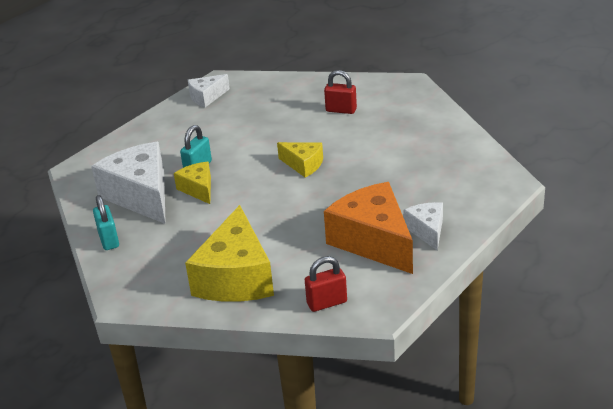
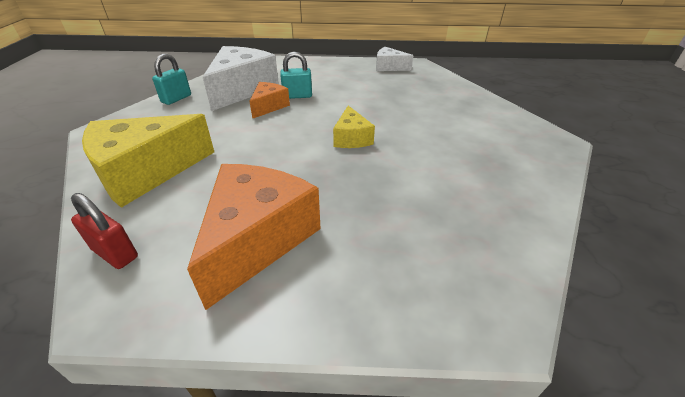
camera: 50 degrees right, 5 degrees up
yellow cheese [174,161,211,204] -> orange cheese [249,82,290,119]
red padlock [324,70,357,114] -> none
white cheese [404,202,443,250] -> none

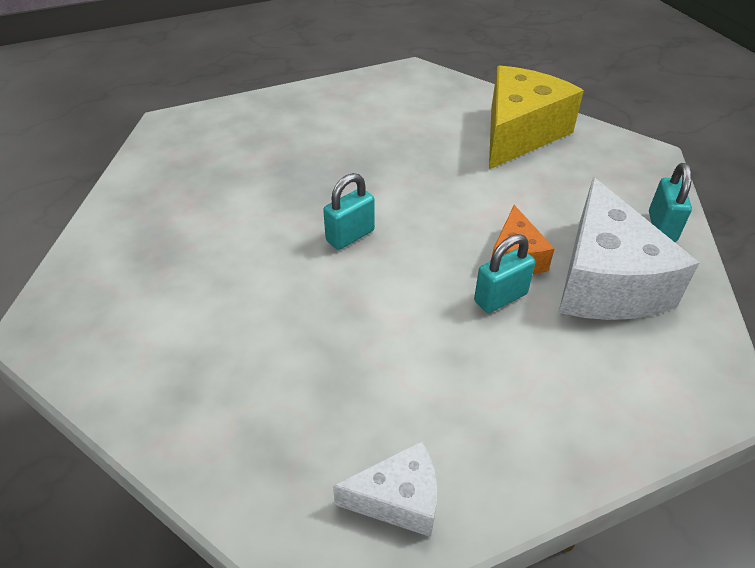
camera: 155 degrees right, 5 degrees up
red padlock [71,193,138,269] -> none
orange cheese [187,164,321,310] -> none
yellow cheese [333,106,375,148] -> turquoise padlock [323,173,375,250]

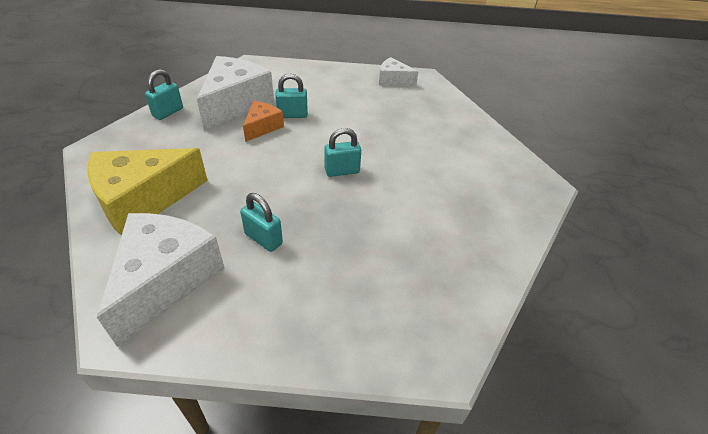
camera: 155 degrees left, 0 degrees up
none -> white cheese [97,213,224,347]
none -> turquoise padlock [240,193,283,252]

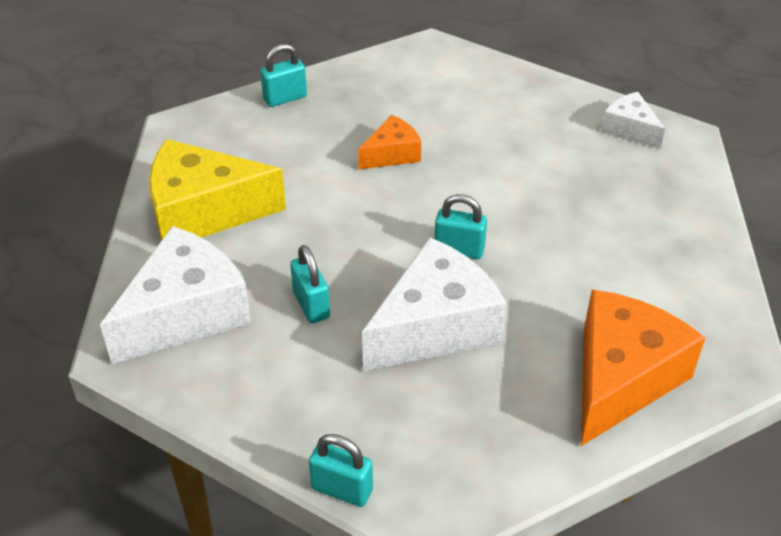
camera: 30 degrees right, 0 degrees up
white cheese [197,56,274,130] -> white cheese moved to [362,237,507,371]
turquoise padlock [275,74,308,118] -> turquoise padlock moved to [309,434,373,507]
none -> orange cheese [581,290,705,446]

